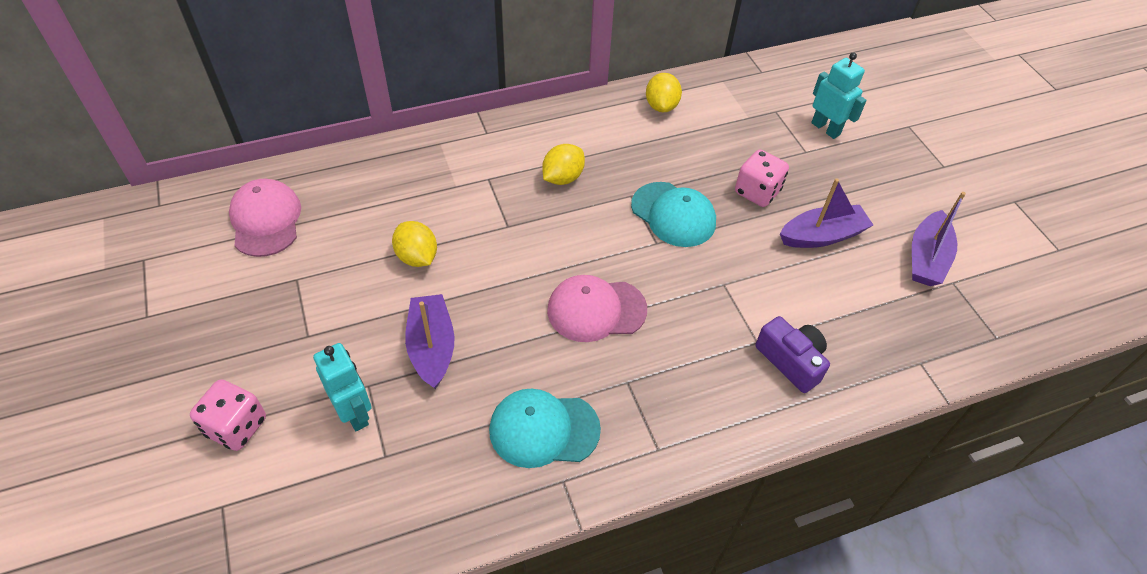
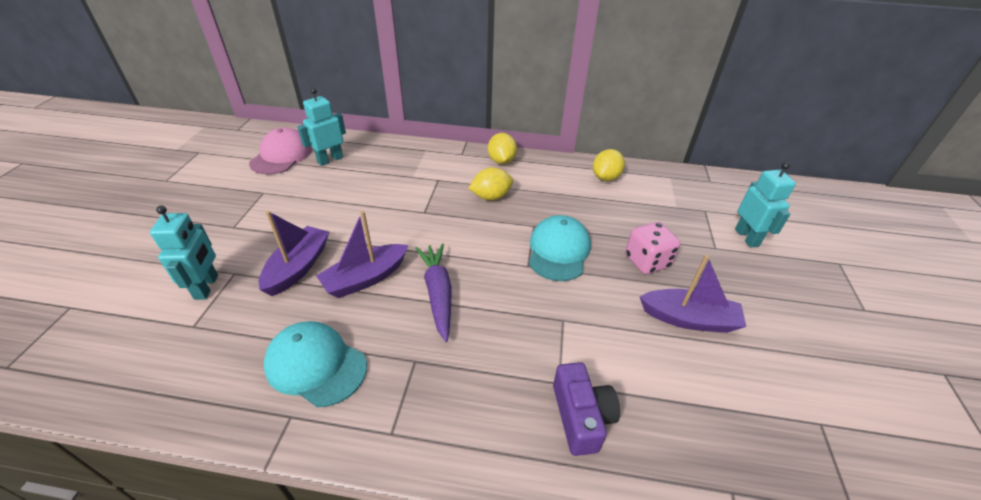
camera: 30 degrees right, 10 degrees down
pink dice [190,379,266,451] -> none
yellow lemon [392,221,437,267] -> yellow lemon moved to [488,133,517,164]
pink cap [547,275,647,342] -> purple carrot [415,243,452,342]
turquoise cap [631,182,716,247] -> turquoise cap turned 150 degrees counterclockwise [529,215,591,281]
purple boat [912,192,966,286] -> purple boat moved to [316,211,408,298]
none -> turquoise robot [297,88,346,166]

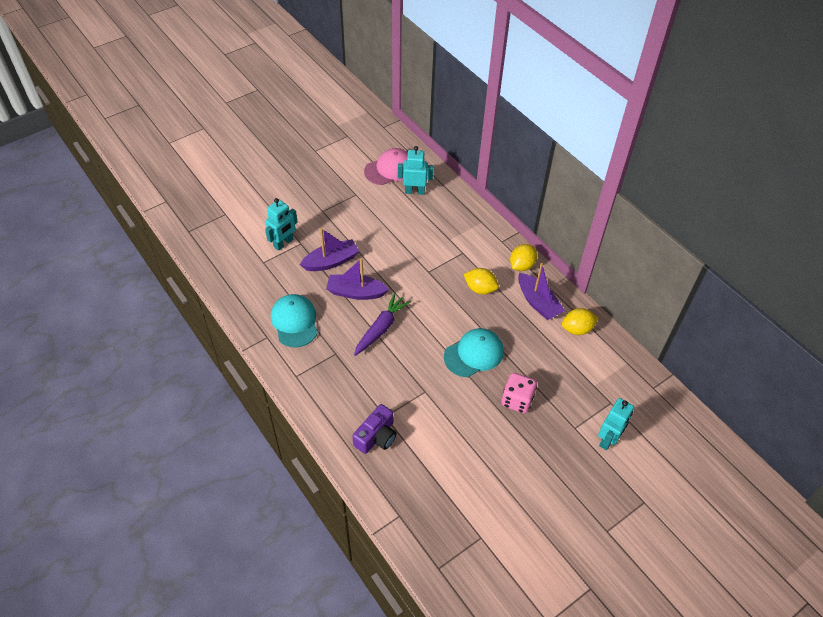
camera: 45 degrees right, 10 degrees up
purple boat [640,255,746,333] -> purple boat moved to [518,263,565,320]

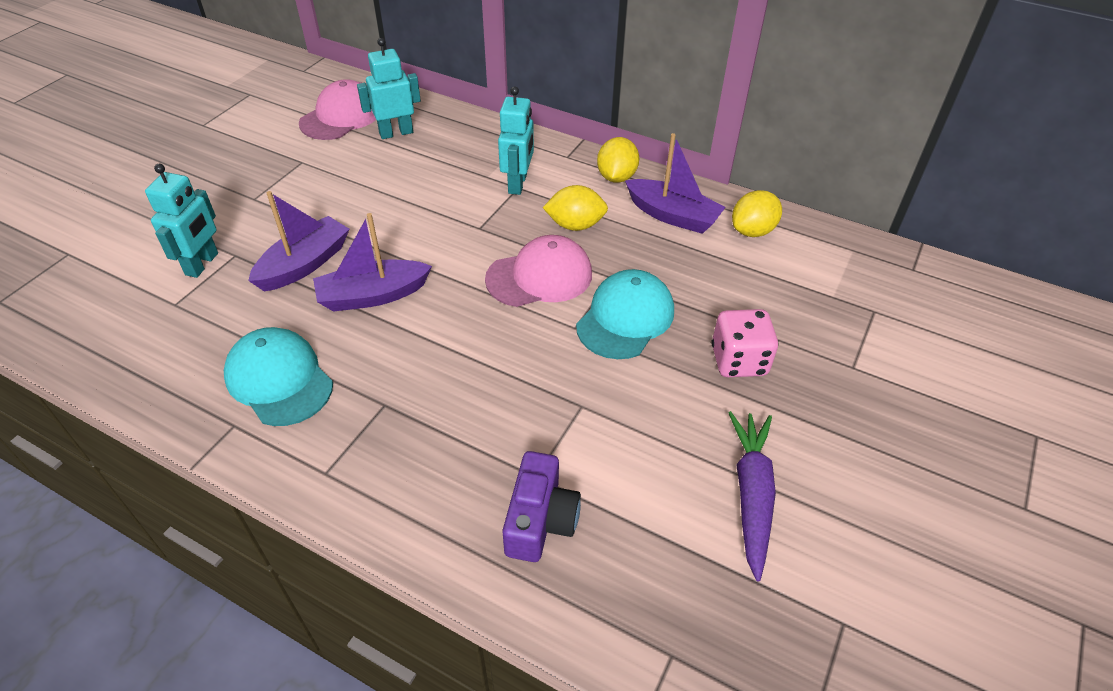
camera: 25 degrees left, 5 degrees down
purple carrot [354,293,411,356] -> purple carrot moved to [729,411,776,582]
turquoise robot [598,398,634,450] -> turquoise robot moved to [498,86,534,195]
none -> pink cap [485,235,592,307]

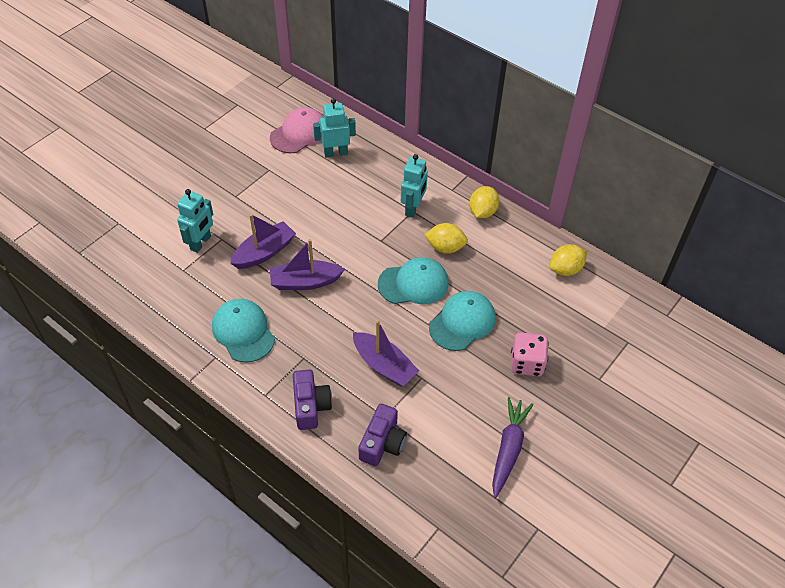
camera: 10 degrees right, 5 degrees up
pink cap [485,235,592,307] -> turquoise cap [378,257,449,304]
purple boat [625,133,726,234] -> purple boat moved to [353,320,419,387]
none -> purple camera [293,370,332,430]

